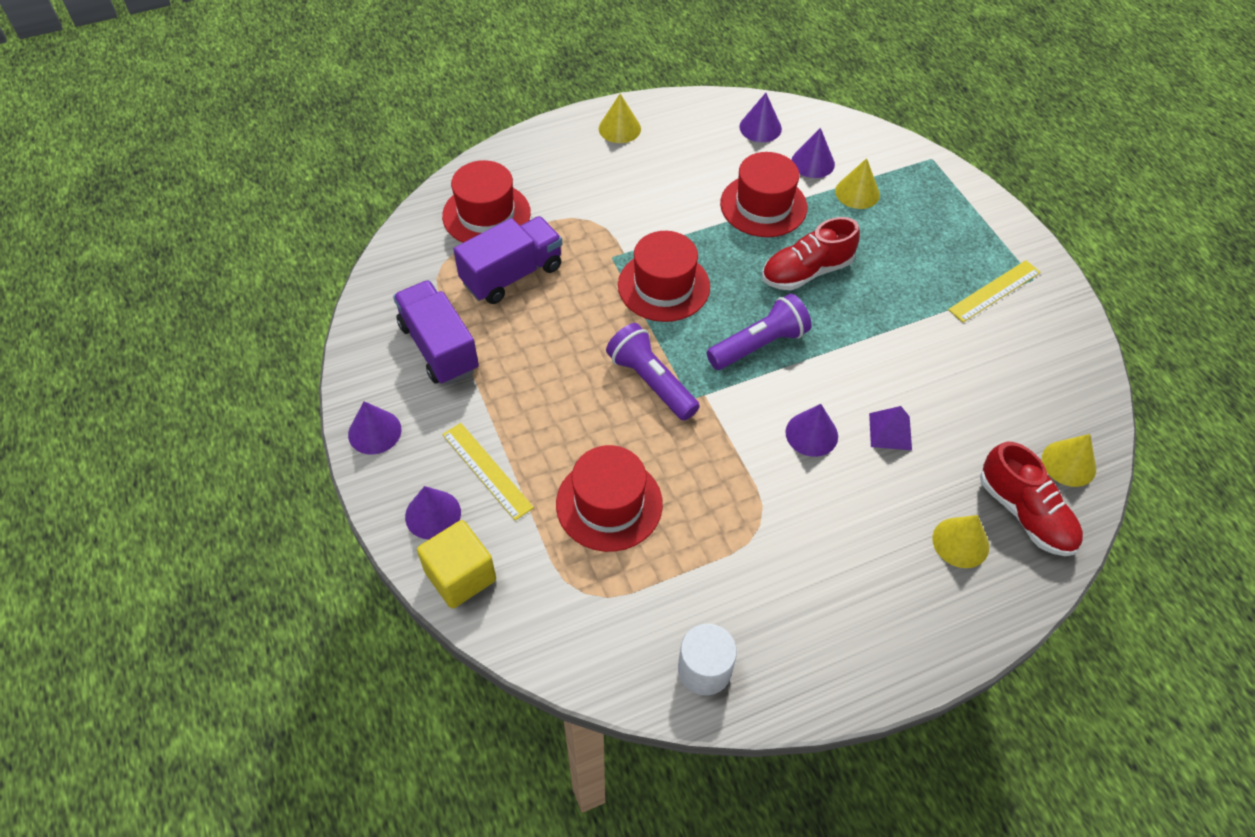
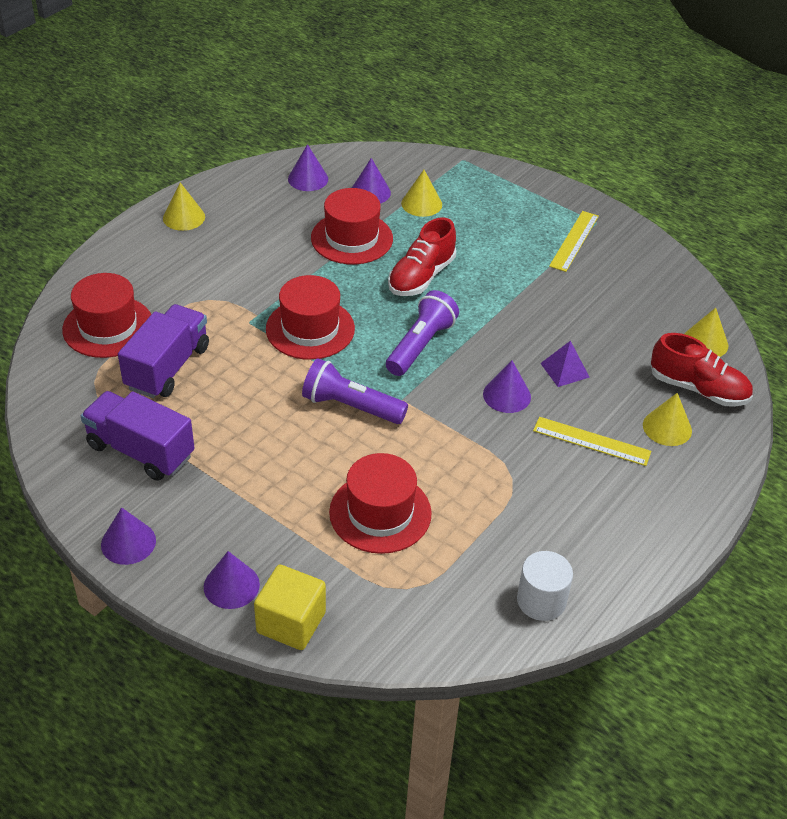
camera: 30 degrees left, 10 degrees down
yellow ruler [442,423,534,521] -> yellow ruler moved to [533,417,651,466]

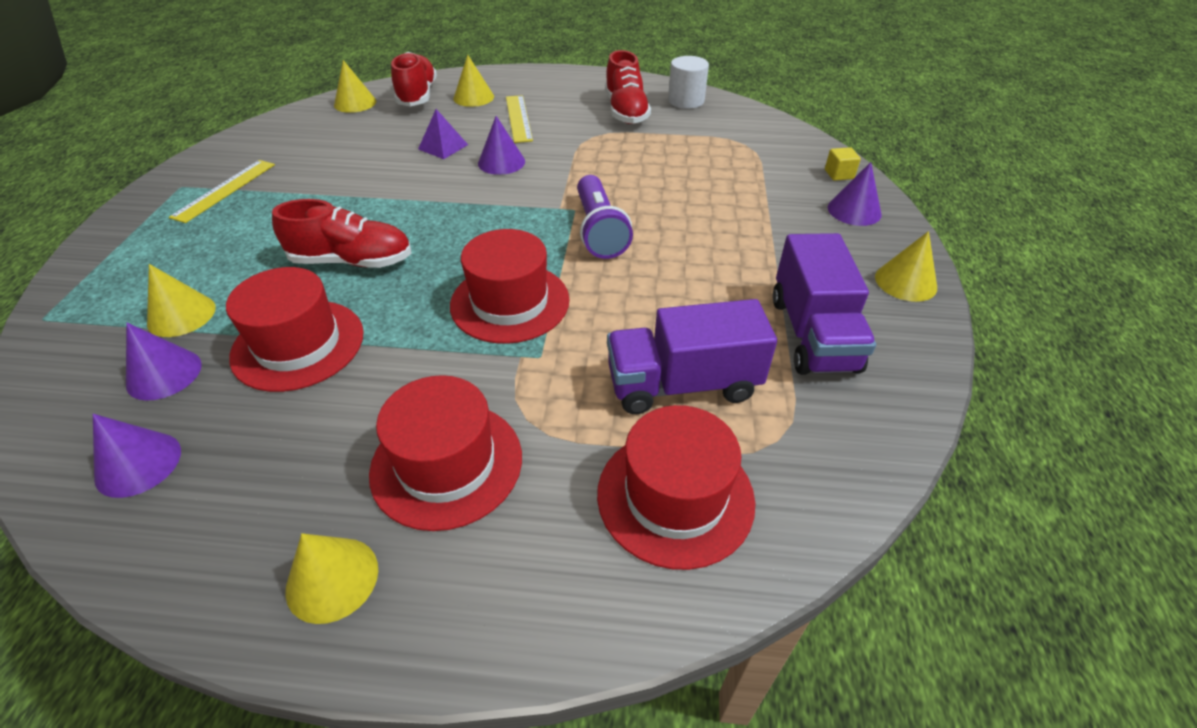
camera: 120 degrees left, 0 degrees up
purple cone [101,507,156,565] -> yellow cone [875,231,937,302]
yellow cube [254,565,326,650] -> yellow cube [825,147,861,181], size x0.51
red hat [329,453,432,554] -> red hat moved to [369,375,522,531]
purple flashlight [386,290,459,376] -> none
yellow ruler [549,211,599,272] -> yellow ruler turned 60 degrees counterclockwise [169,160,275,223]
none -> red shoe [605,50,651,124]

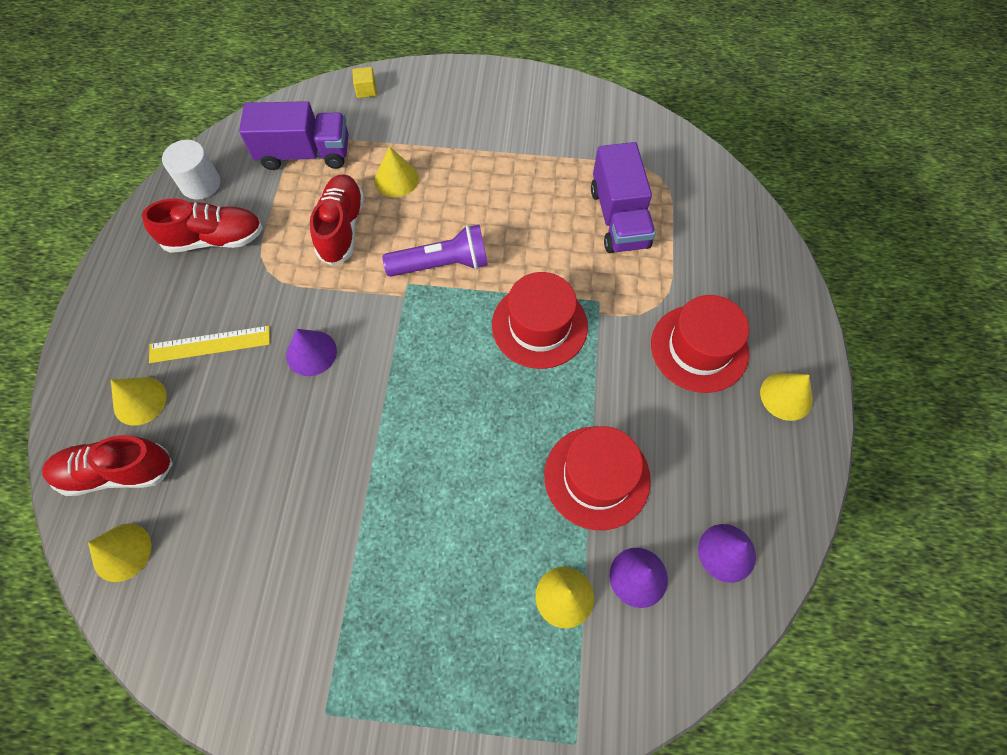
camera: 90 degrees left, 20 degrees up
yellow ruler [169,160,275,223] -> none
red shoe [272,199,412,268] -> red shoe moved to [310,174,364,265]
purple pyramid [418,109,468,159] -> none
red hat [597,405,755,570] -> none
purple truck [773,233,876,375] -> purple truck moved to [239,101,349,170]
purple cone [828,162,882,226] -> none
yellow cone [875,231,937,302] -> yellow cone moved to [374,146,419,197]

